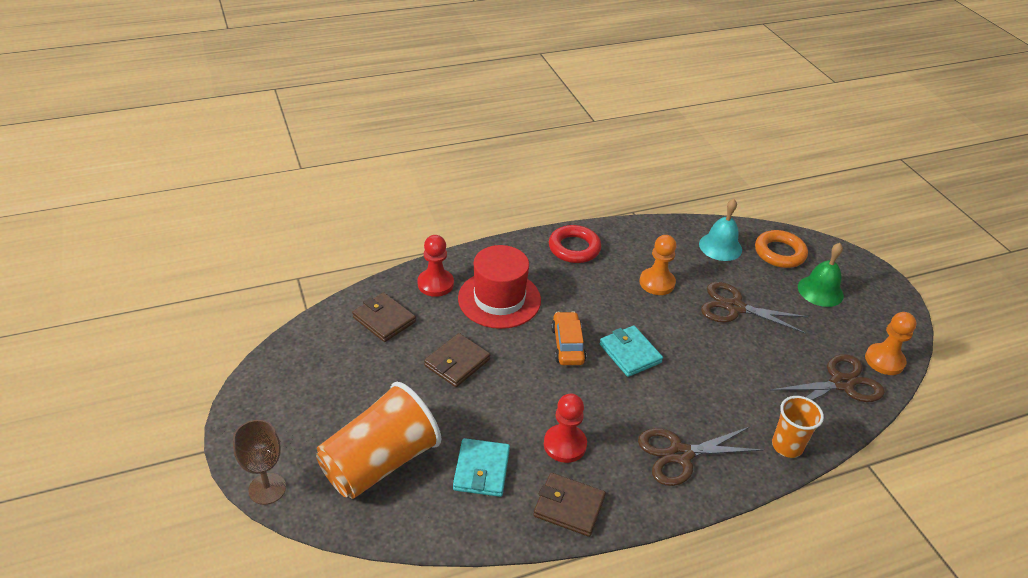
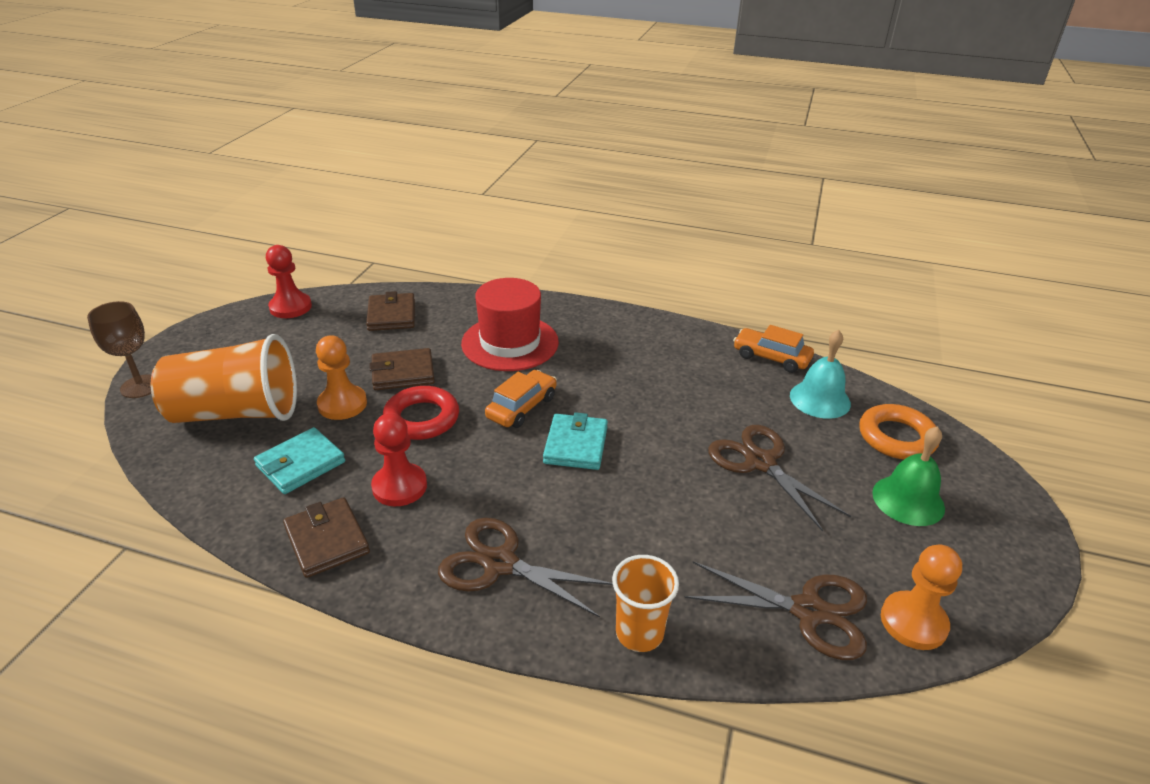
camera: 40 degrees right, 5 degrees down
red pawn [417,235,454,297] -> red pawn moved to [266,245,312,318]
red ring [549,225,601,263] -> red ring moved to [383,386,459,440]
orange pawn [639,235,676,295] -> orange pawn moved to [316,335,367,420]
none -> orange car [733,325,814,373]

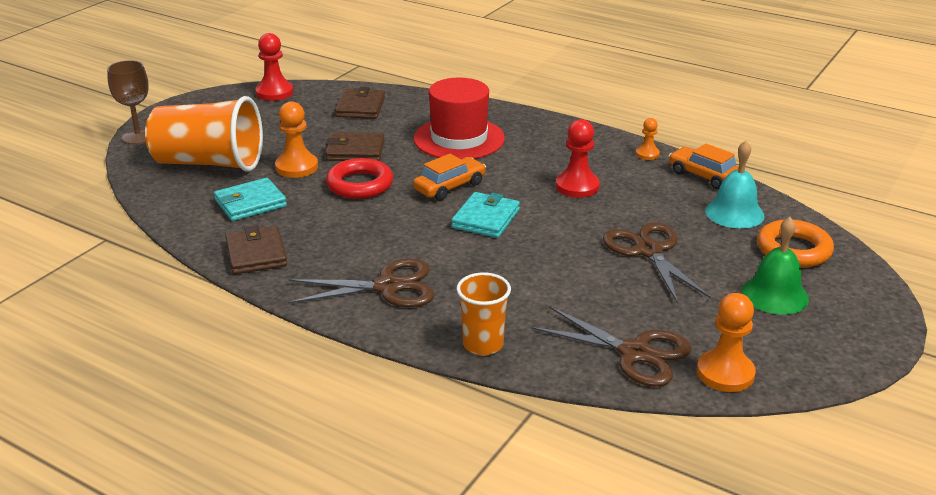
camera: 15 degrees right, 5 degrees down
red pawn [371,413,427,506] -> red pawn moved to [556,119,600,198]
brown scissors [438,518,613,618] -> brown scissors turned 135 degrees clockwise [288,259,434,307]
none -> orange pawn [636,118,660,160]

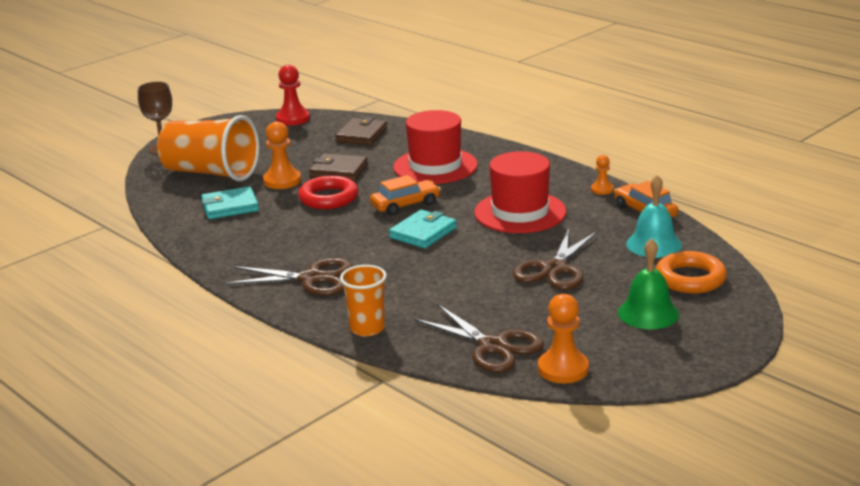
camera: 15 degrees right, 5 degrees down
brown wallet [225,225,287,274] -> none
red pawn [556,119,600,198] -> red hat [474,151,566,233]
brown scissors [603,222,711,304] -> brown scissors turned 150 degrees counterclockwise [512,228,598,290]

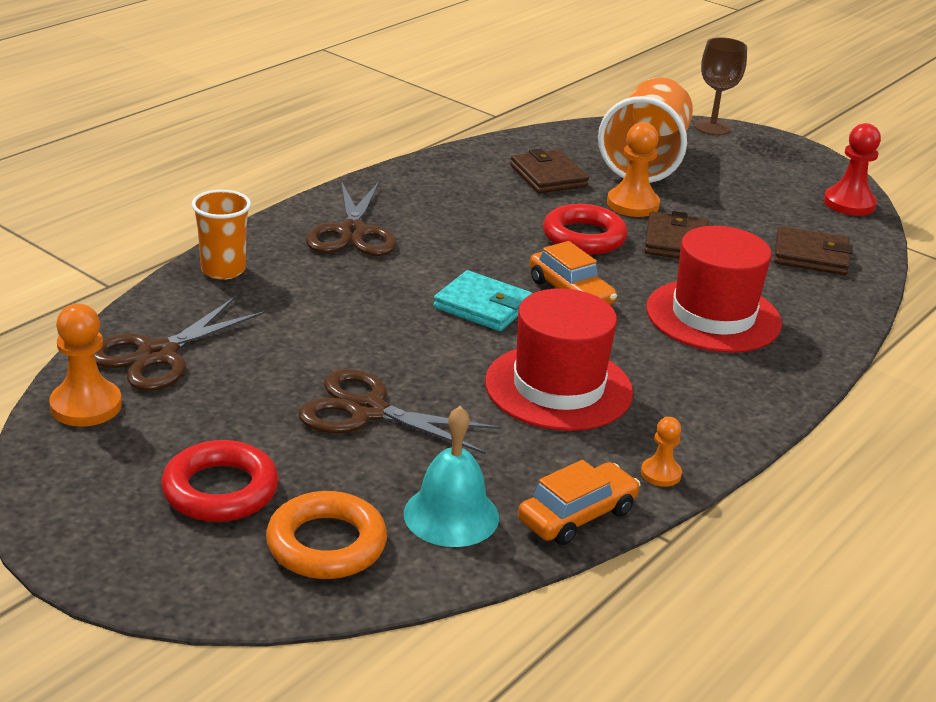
camera: 80 degrees right, 5 degrees up
turquoise wallet [201,186,259,219] -> brown wallet [510,149,589,193]
green bell [618,238,679,329] -> red ring [161,440,279,522]

